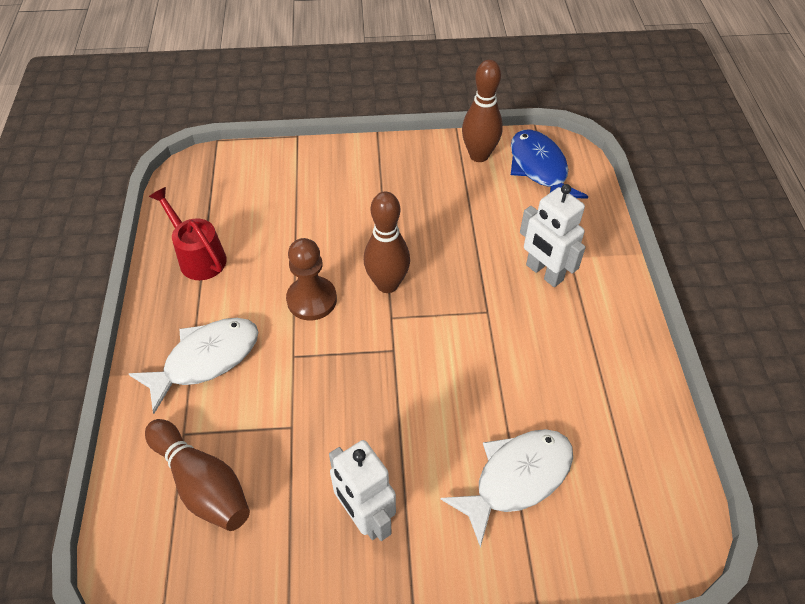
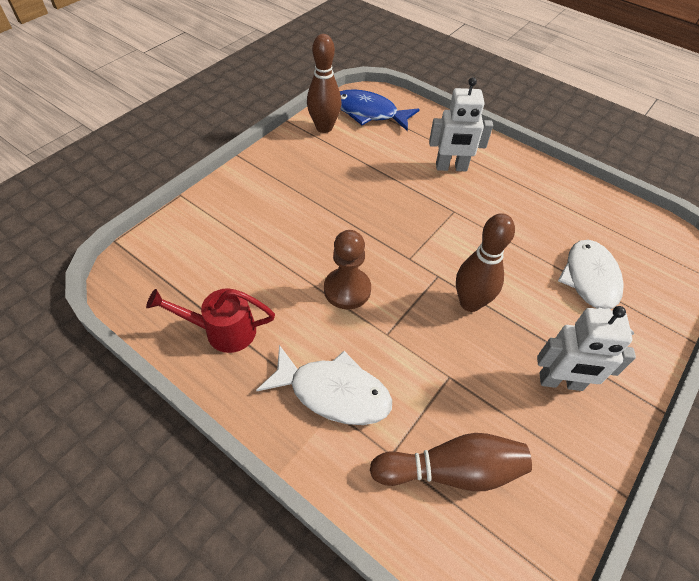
camera: 50 degrees left, 0 degrees up
white fish [129,318,258,414] -> white fish turned 105 degrees clockwise [256,345,392,425]
brown bowling pin [364,192,410,293] -> brown bowling pin moved to [456,213,515,312]

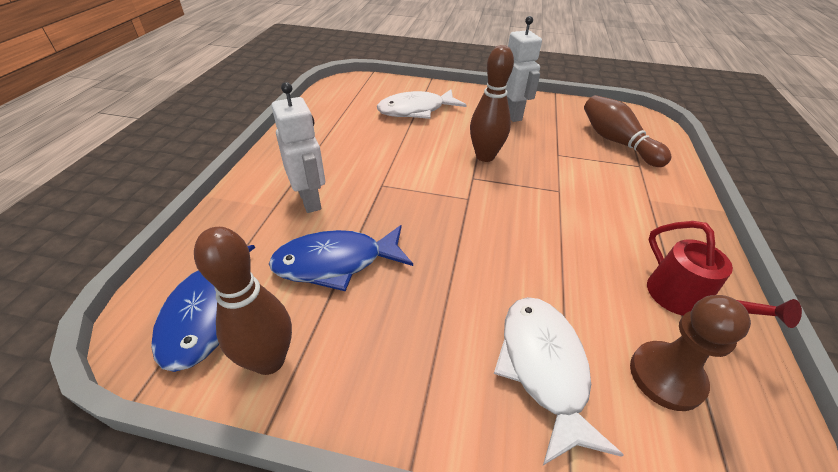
camera: 115 degrees left, 10 degrees down
white fish [256,345,392,425] -> white fish moved to [494,297,624,465]
brown pawn [324,230,371,309] -> brown pawn moved to [630,295,751,411]
none -> blue fish [269,225,413,292]

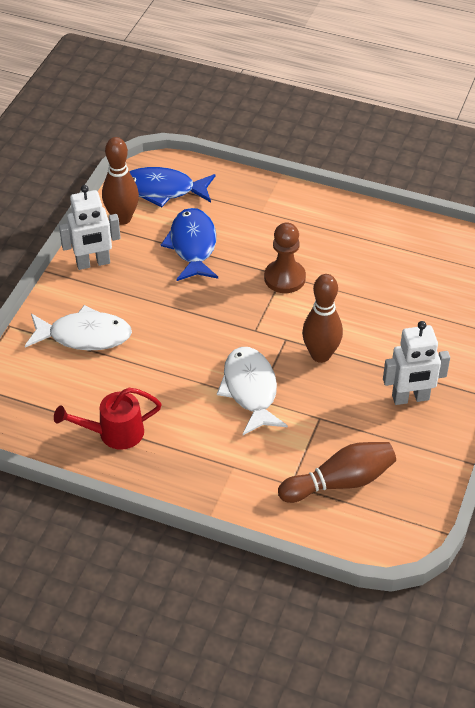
camera: 100 degrees right, 5 degrees up
white robot [272,82,325,213] -> white robot moved to [59,185,121,270]
white fish [377,89,466,119] -> white fish moved to [217,347,288,435]
brown pawn [630,295,751,411] -> brown pawn moved to [264,223,306,293]

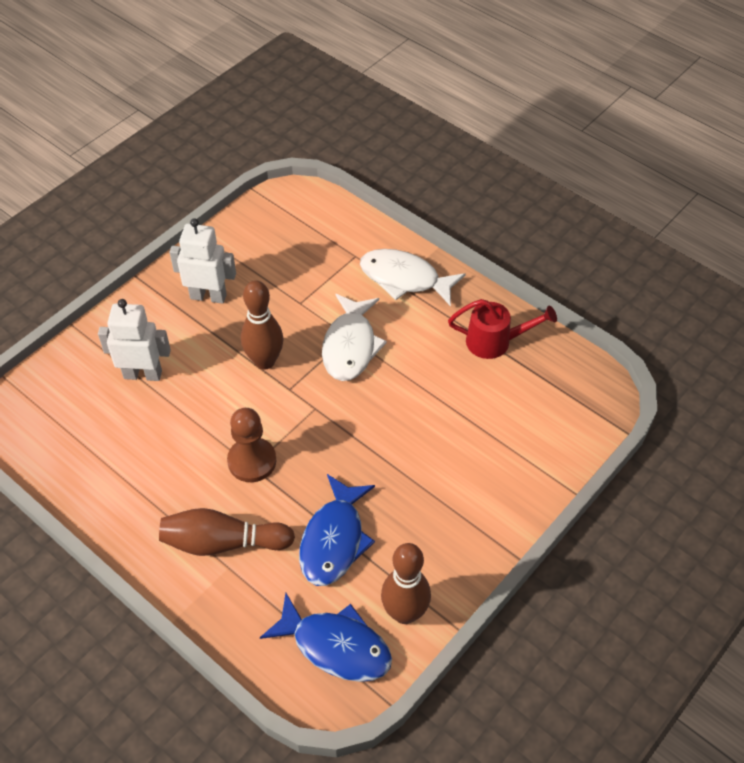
camera: 160 degrees left, 5 degrees up
white fish [25,305,132,351] -> white fish moved to [360,249,466,306]
white robot [59,185,121,270] -> white robot moved to [98,299,171,381]
brown bowling pin [278,442,396,503] -> brown bowling pin moved to [159,508,295,556]

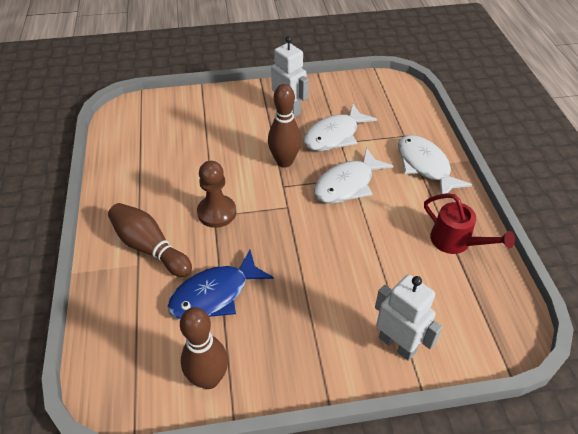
camera: 40 degrees right, 5 degrees down
white robot [98,299,171,381] -> white robot moved to [375,274,442,361]
blue fish [260,593,392,682] -> none
none -> white fish [303,104,377,151]

